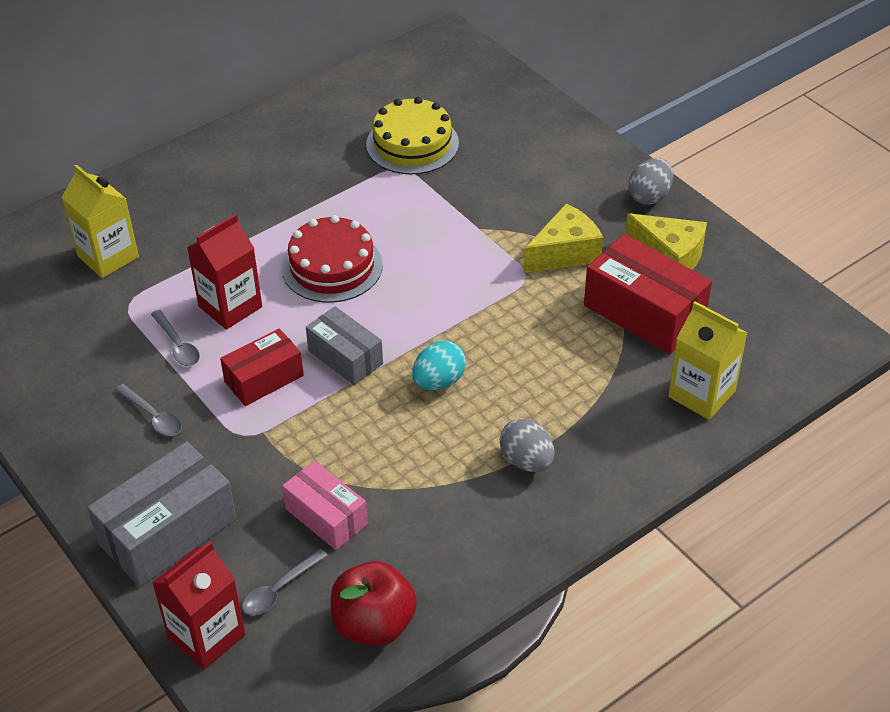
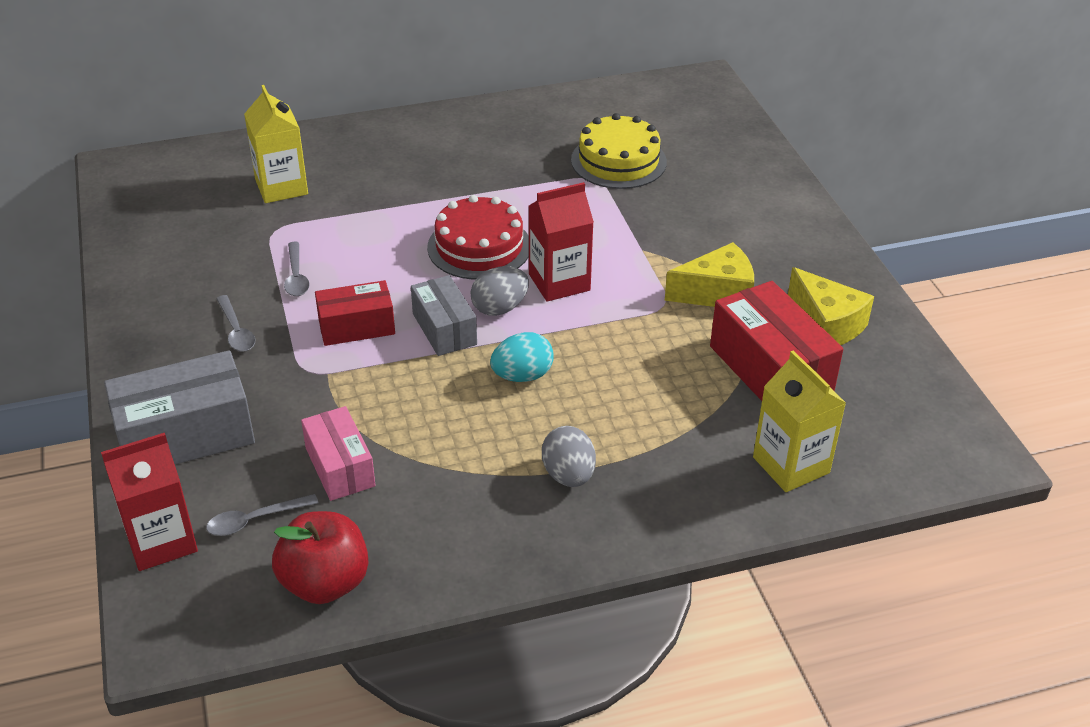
camera: 20 degrees right, 5 degrees down
red carton [187,214,262,330] -> red carton moved to [529,182,594,302]
grey egg [628,158,673,205] -> grey egg moved to [471,266,529,316]

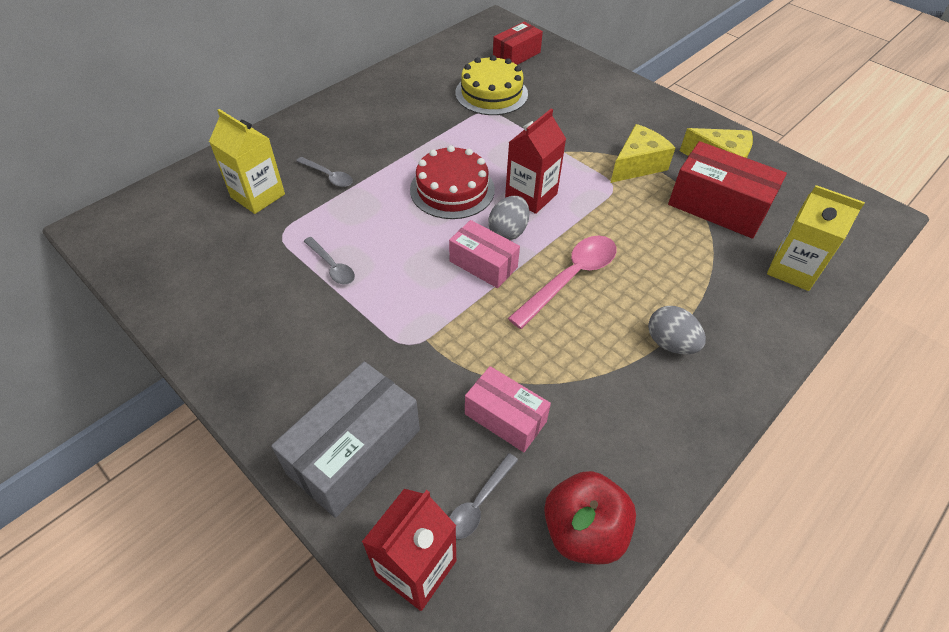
camera: 30 degrees left, 10 degrees up
grey spoon [216,295,255,352] -> grey spoon moved to [296,157,353,187]
red box [315,280,395,346] -> red box moved to [493,22,543,65]
grey box [411,275,477,356] -> pink box [449,220,520,288]
turquoise egg [490,332,554,382] -> pink spoon [508,236,617,329]

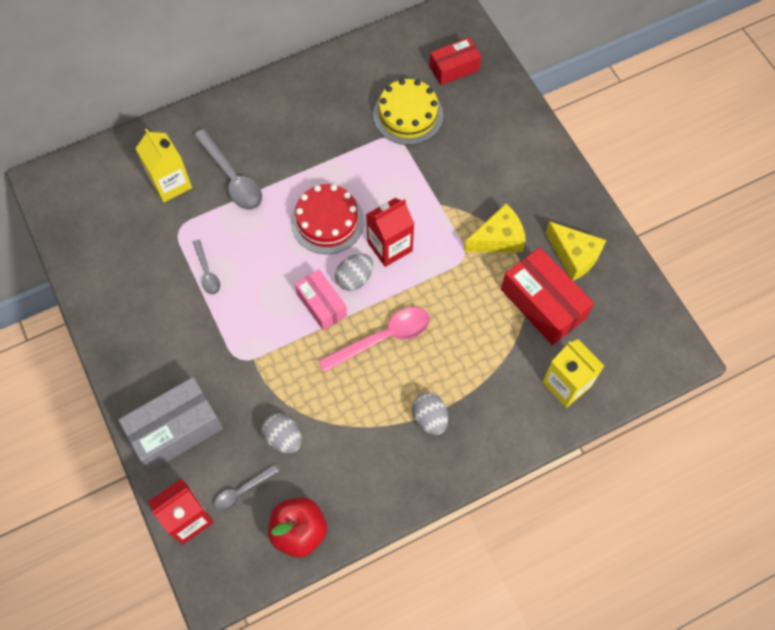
camera: 20 degrees right, 15 degrees up
grey spoon [296,157,353,187] -> grey spoon [193,129,262,210], size x1.79
pink box [465,366,551,452] -> grey egg [262,413,302,453]

